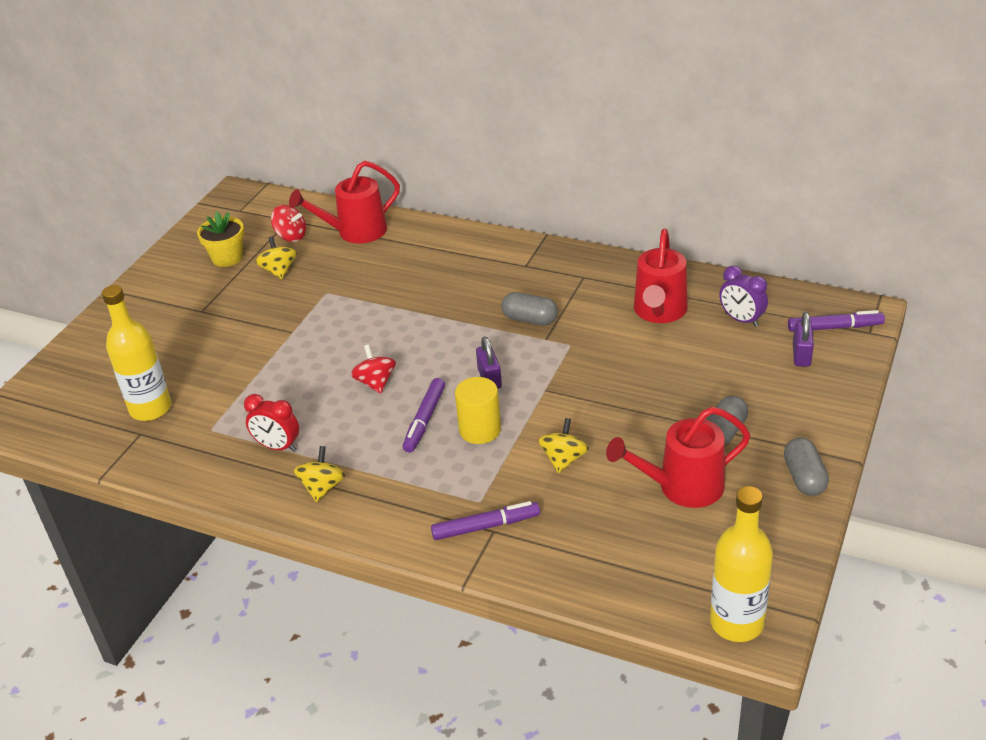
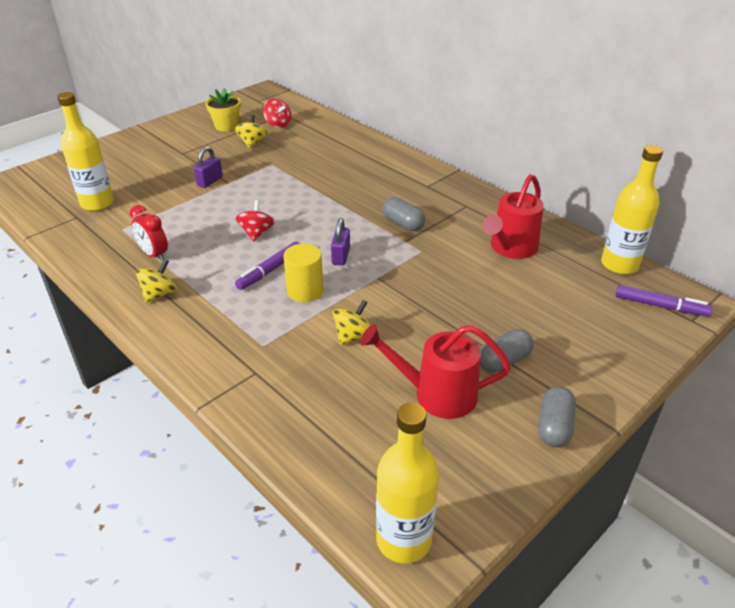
camera: 20 degrees right, 0 degrees up
red watering can [289,161,400,244] -> none
purple marker [431,501,540,540] -> none
purple clock [719,266,768,327] -> none
purple padlock [793,312,814,367] -> purple padlock moved to [194,147,223,188]
none -> yellow bottle [601,145,663,274]

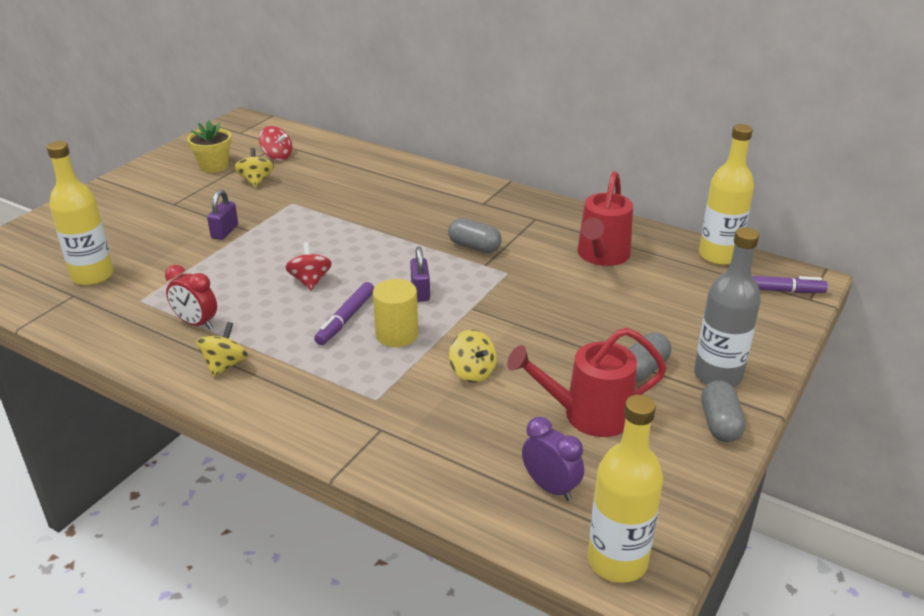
camera: 15 degrees left, 5 degrees down
yellow spinning top [333,300,371,345] -> yellow spinning top turned 120 degrees clockwise [449,330,497,383]
none -> purple clock [522,417,584,501]
none -> grey bottle [694,227,761,387]

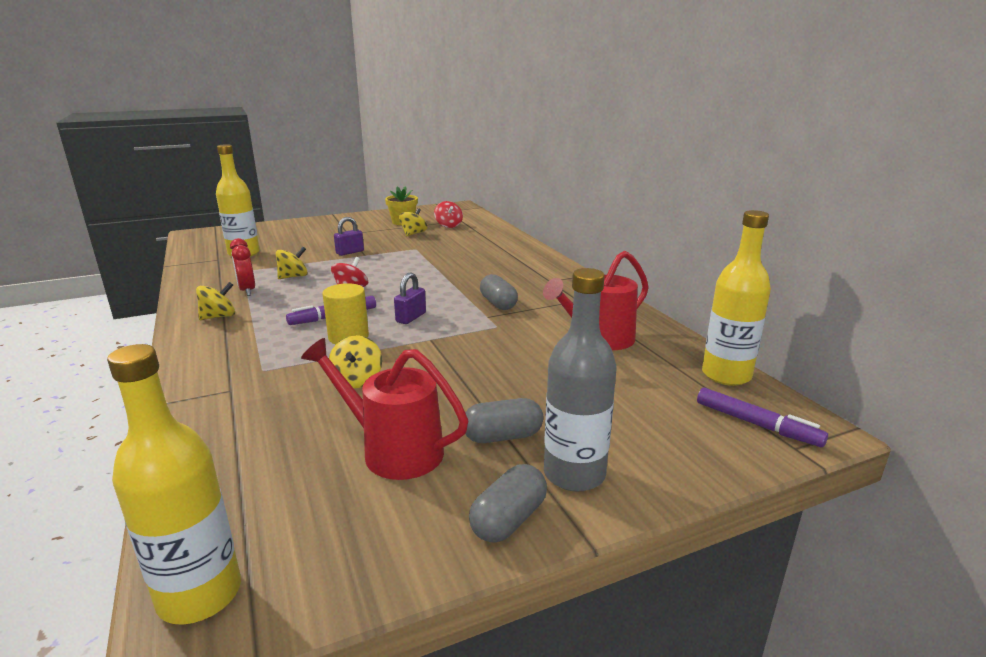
camera: 35 degrees right, 10 degrees down
purple clock [522,417,584,501] -> none
none -> yellow spinning top [276,247,308,279]

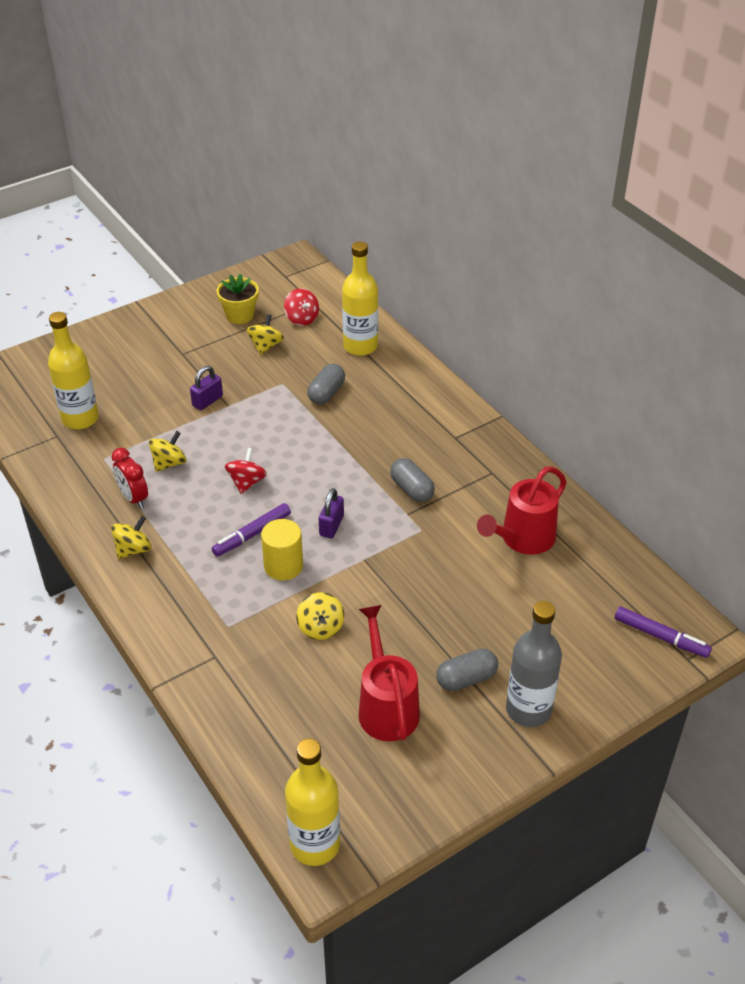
camera: 10 degrees left, 20 degrees up
red watering can [301,338,468,480] -> red watering can turned 60 degrees clockwise [358,605,420,741]
grey capsule [469,464,547,542] -> grey capsule moved to [307,364,345,405]
yellow bottle [702,210,771,386] -> yellow bottle moved to [342,241,378,356]

